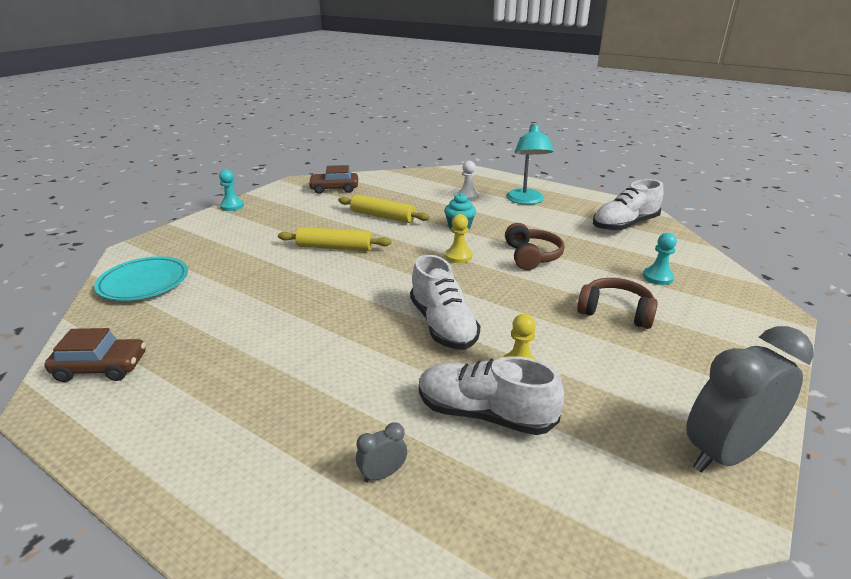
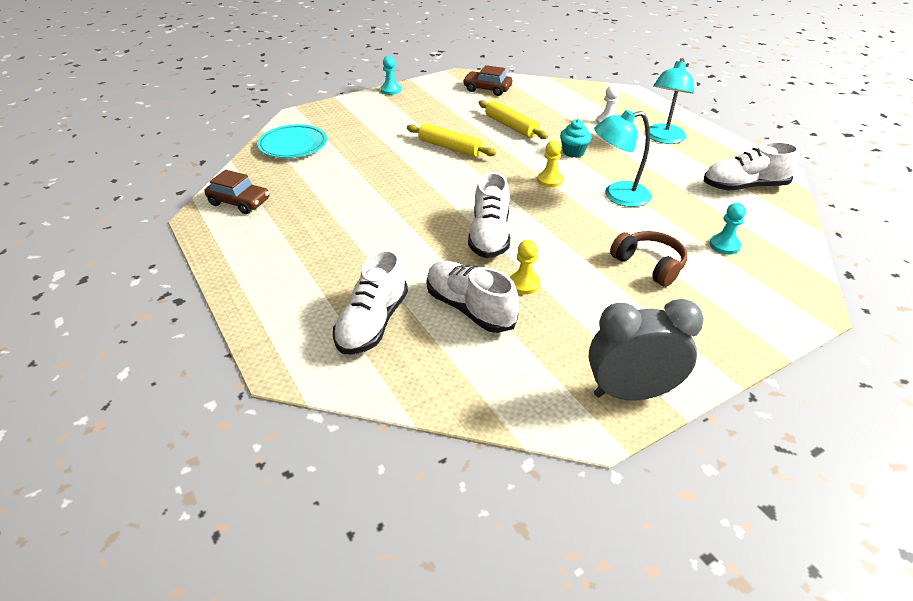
camera: 25 degrees right, 10 degrees up
grey clock [356,422,407,482] -> white shoe [333,249,408,354]
brown headphones [505,223,564,270] -> turquoise lamp [594,110,651,207]

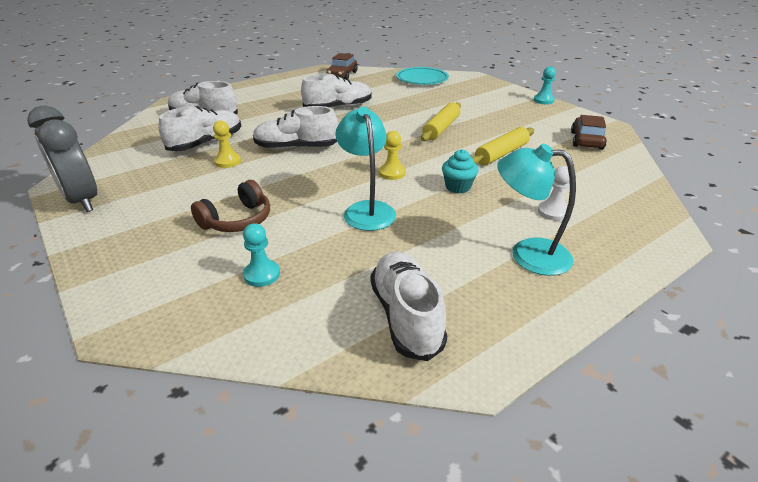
camera: 85 degrees right, 5 degrees down
grey clock [589,299,704,400] -> grey clock turned 150 degrees clockwise [27,105,97,212]
none -> white shoe [301,74,372,108]

